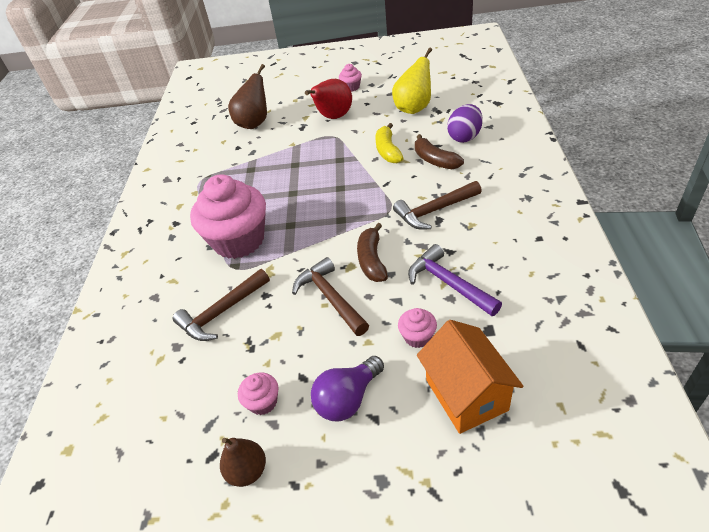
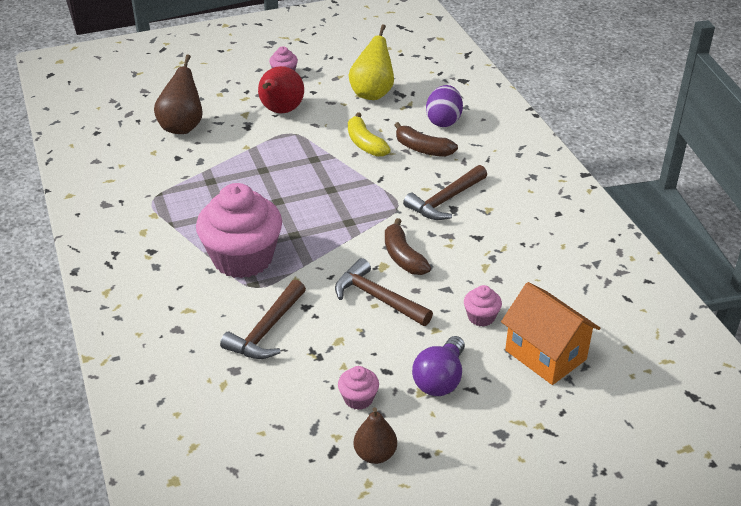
camera: 25 degrees left, 5 degrees down
purple hammer [408,244,502,316] -> none

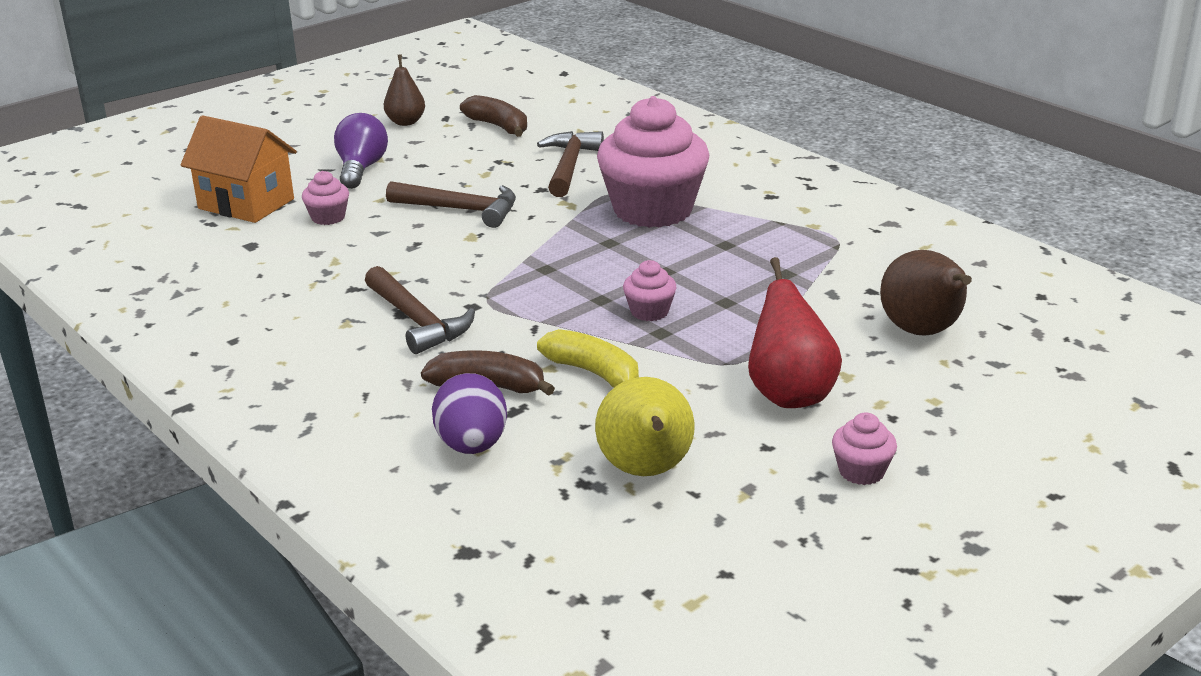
camera: 160 degrees right, 10 degrees down
pink cupcake [338,366,379,410] -> pink cupcake moved to [623,260,677,321]
brown banana [385,218,431,275] -> brown banana moved to [460,95,527,137]
brown hammer [403,165,487,220] -> brown hammer turned 120 degrees clockwise [365,266,475,354]

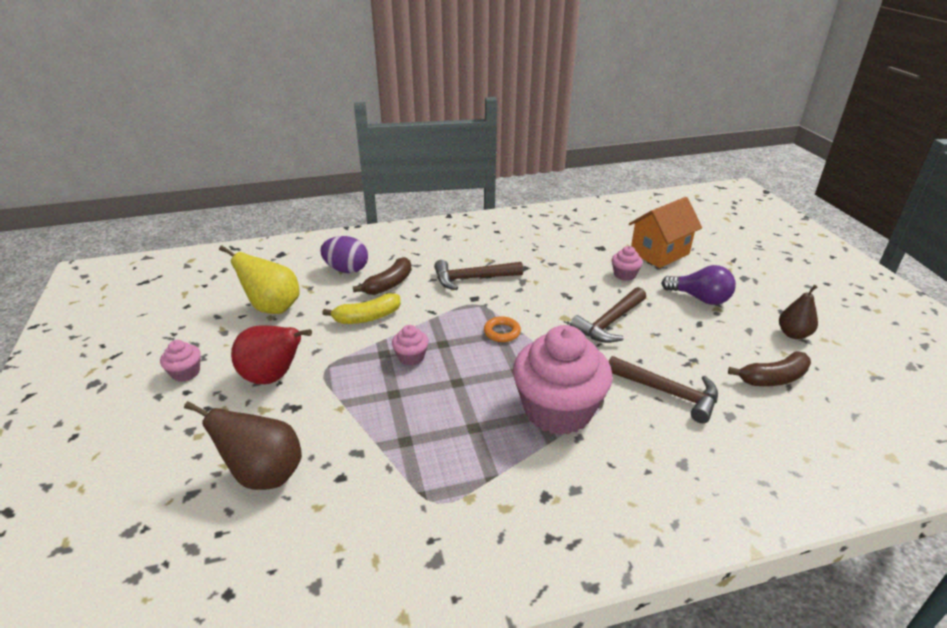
camera: 115 degrees right, 5 degrees up
none -> orange ring [484,316,521,342]

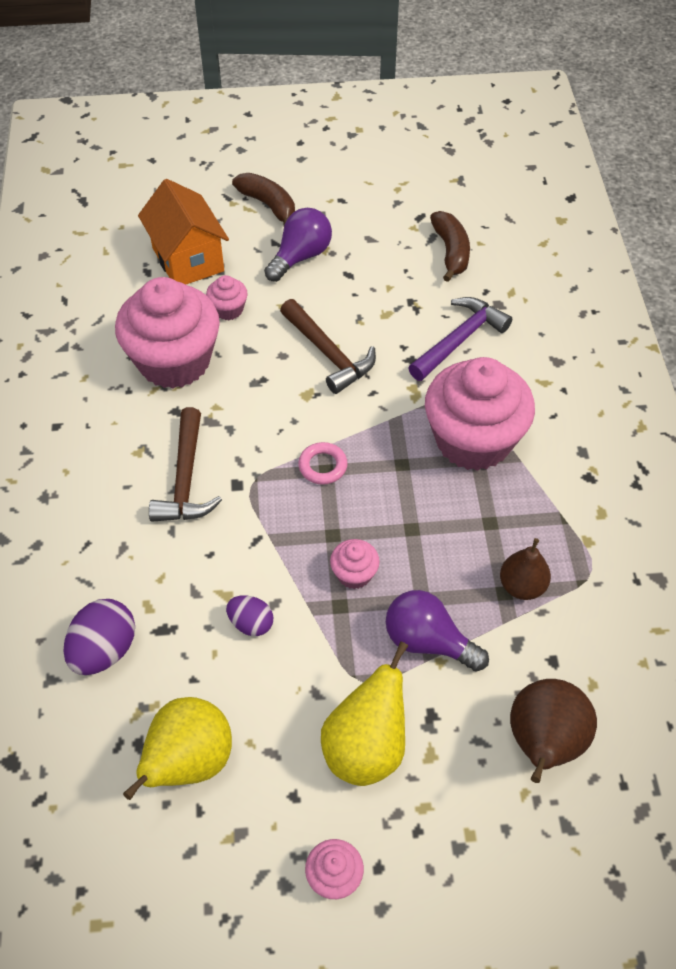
camera: 80 degrees left, 20 degrees up
red pear [231,325,312,384] -> yellow pear [321,641,408,786]
yellow banana [322,293,401,324] -> purple egg [226,595,273,636]
brown banana [353,257,411,295] -> brown banana moved to [232,173,295,225]
orange ring [484,316,521,342] -> pink ring [298,442,348,485]
brown hammer [609,356,718,423] -> purple hammer [408,297,512,381]
brown pear [779,285,818,339] -> brown pear moved to [500,538,551,600]
none -> pink cupcake [115,277,220,389]
none -> purple light bulb [386,590,489,672]

